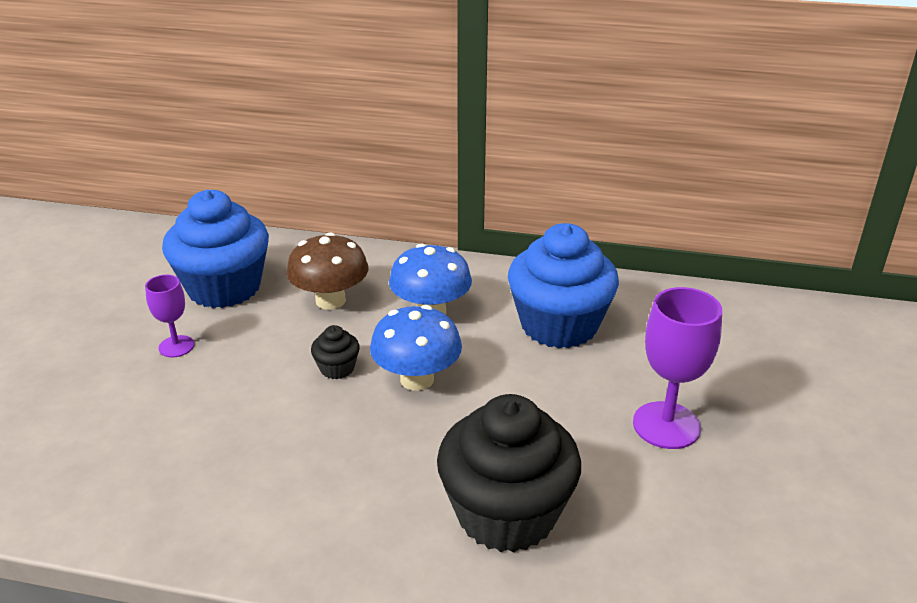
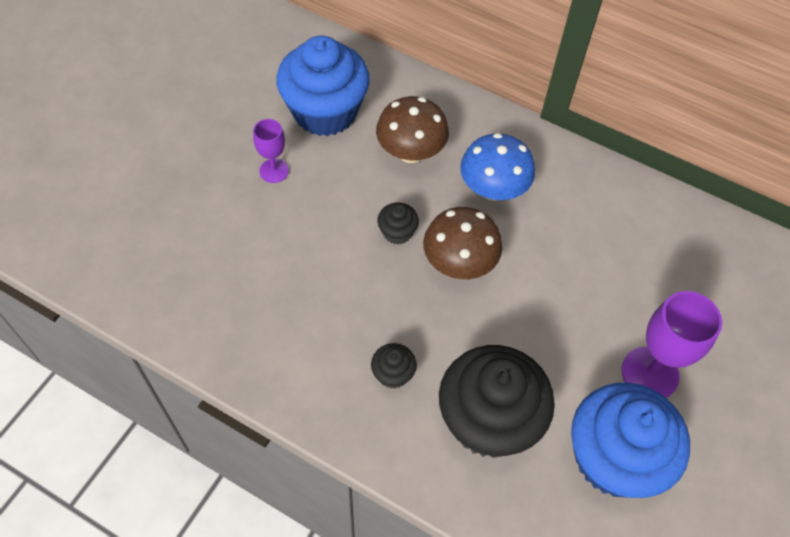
camera: 15 degrees right, 25 degrees up
blue mushroom [370,305,462,391] -> brown mushroom [423,207,502,279]
blue cupcake [508,223,619,348] -> blue cupcake moved to [571,383,690,498]
none -> black cupcake [371,343,417,388]

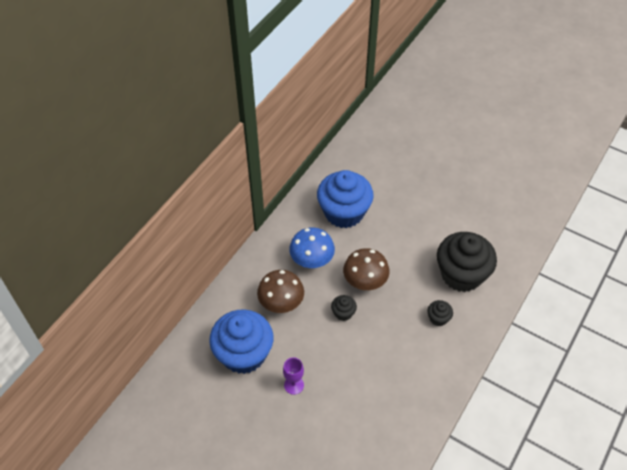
camera: 85 degrees left, 5 degrees down
blue cupcake [571,383,690,498] -> blue cupcake moved to [317,170,374,228]
purple goblet [622,291,722,398] -> none

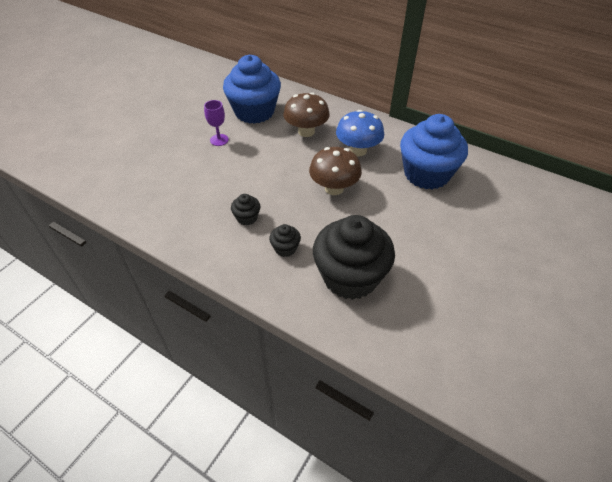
camera: 90 degrees right, 5 degrees down
black cupcake [331,295,357,321] -> black cupcake moved to [231,194,261,225]

